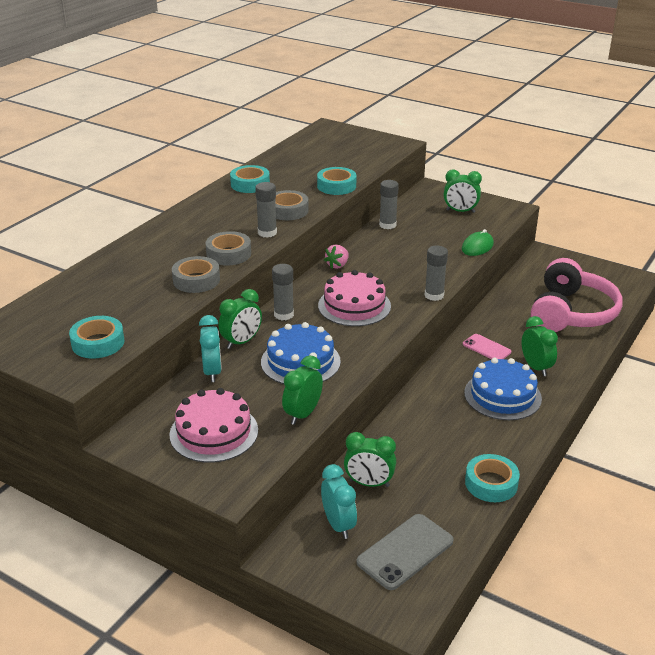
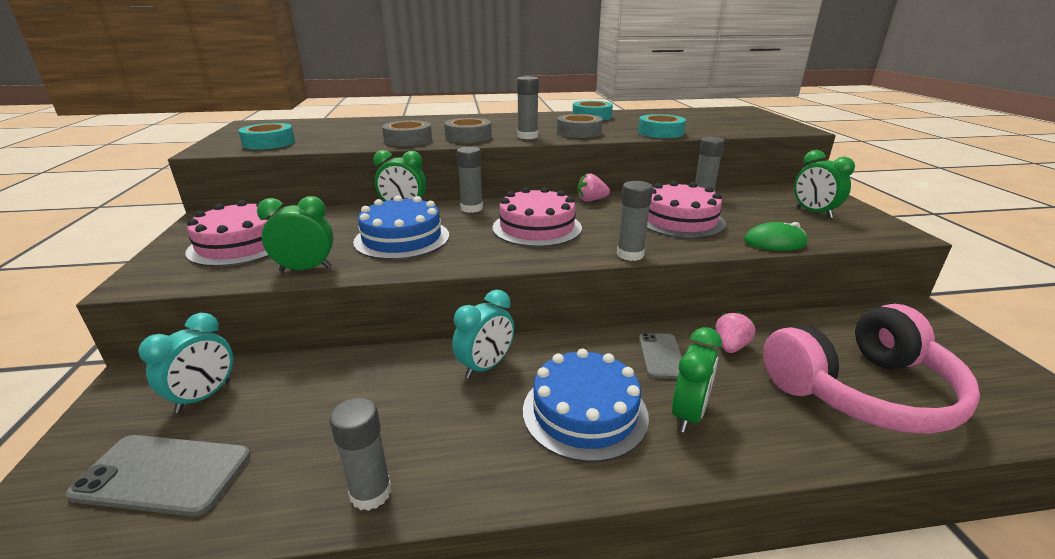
camera: 50 degrees right, 5 degrees down
turquoise clock [199,315,222,382] -> turquoise clock moved to [452,289,514,379]
green clock [344,432,396,487] -> none
pink phone [463,334,511,359] -> grey phone [639,333,682,379]
turquoise tape [465,454,520,502] -> grey glue stick [329,398,392,511]
none -> pink cake [647,181,726,238]
none -> pink strawberry [716,311,755,353]

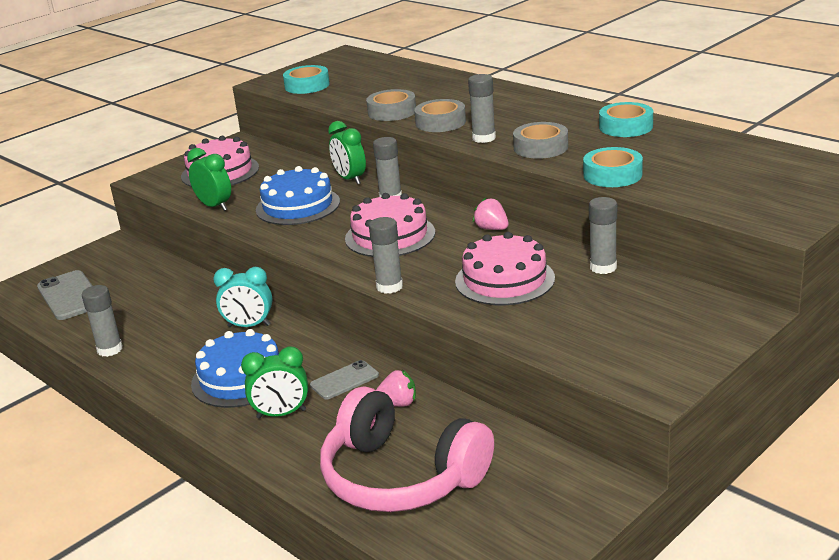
camera: 55 degrees right, 0 degrees up
turquoise clock [138,313,233,413] -> none
green mouse [744,222,808,251] -> none
green clock [794,150,855,218] -> none

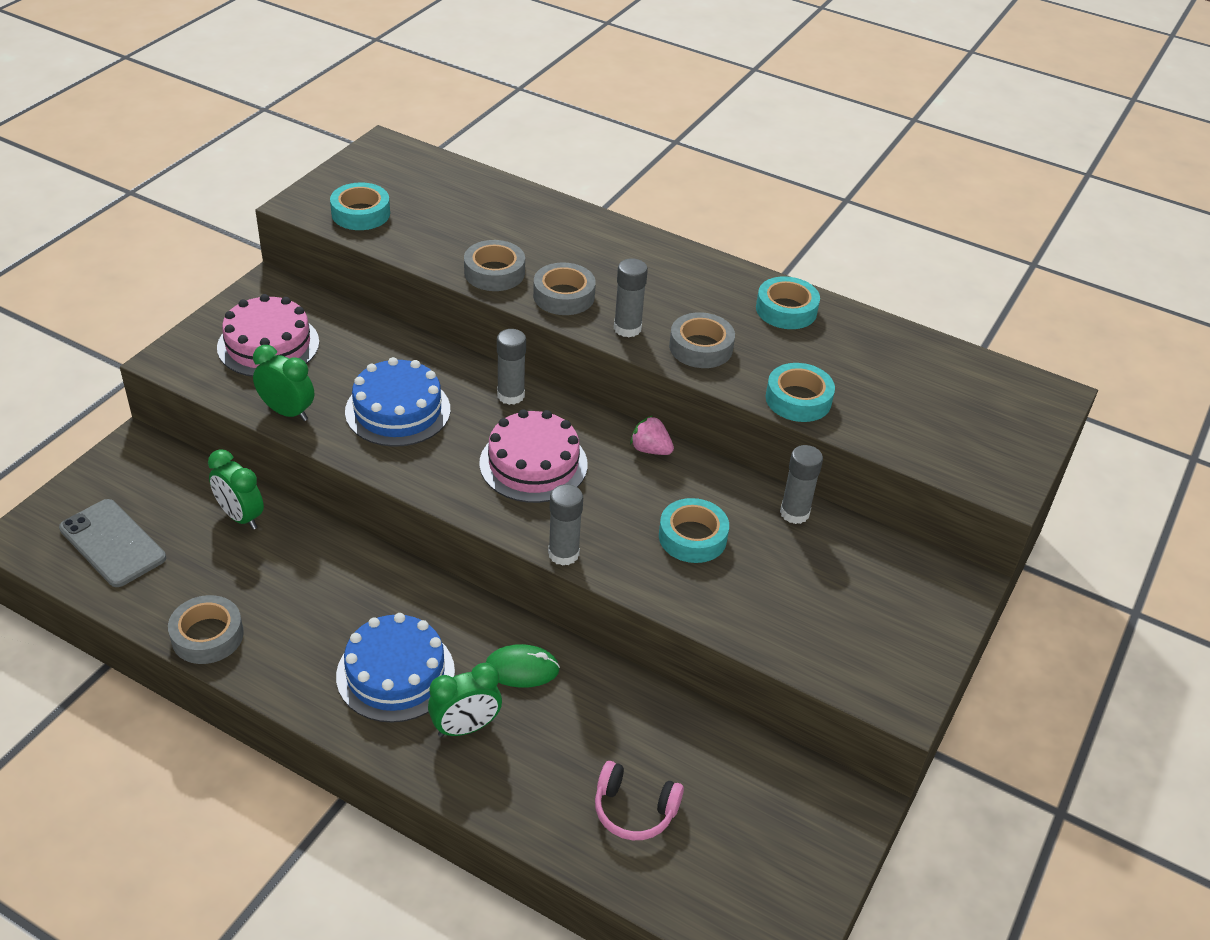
camera: 20 degrees left, 15 degrees up
grey glue stick [82,285,123,357] -> grey tape [168,595,244,664]
turquoise clock [213,267,273,327] -> none
grey phone [310,360,379,400] -> green mouse [486,644,560,688]
pink headphones [320,386,494,512] -> pink headphones [595,761,684,840], size x0.49
green clock [328,121,366,185] -> green clock moved to [208,449,264,529]
pink strawberry [376,370,416,407] -> none
pink cake [455,232,555,305] -> turquoise tape [659,498,729,563]

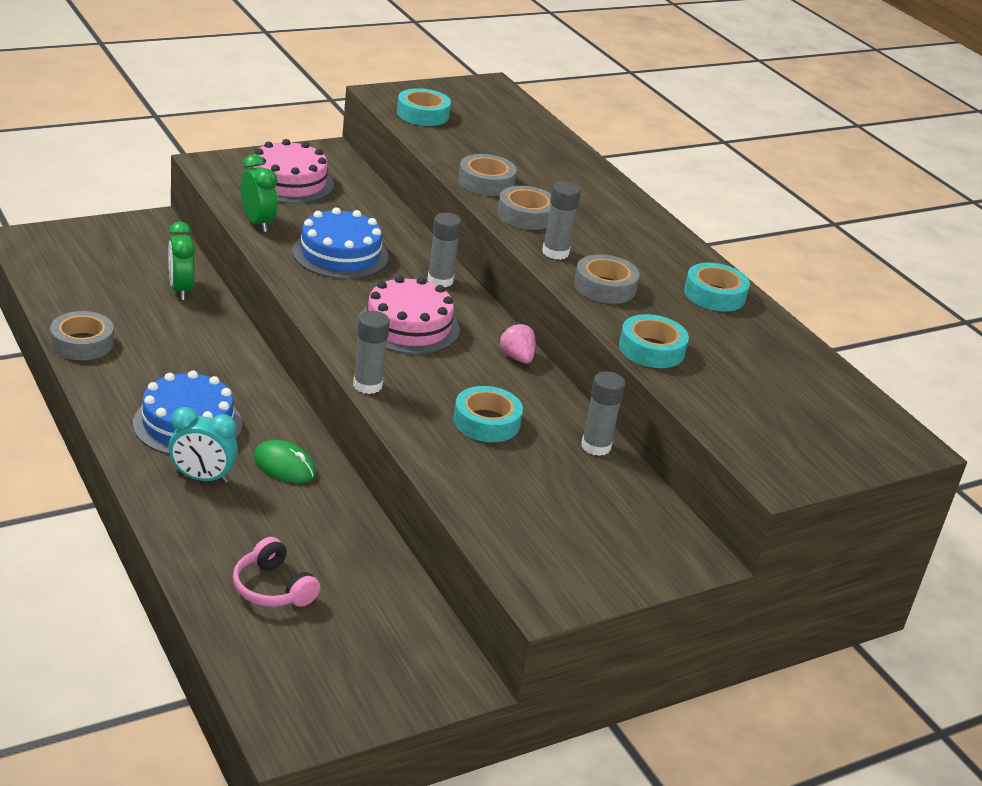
camera: 30 degrees right, 10 degrees down
grey phone [59,499,166,587] -> none
green clock [428,663,502,737] -> turquoise clock [168,407,238,483]

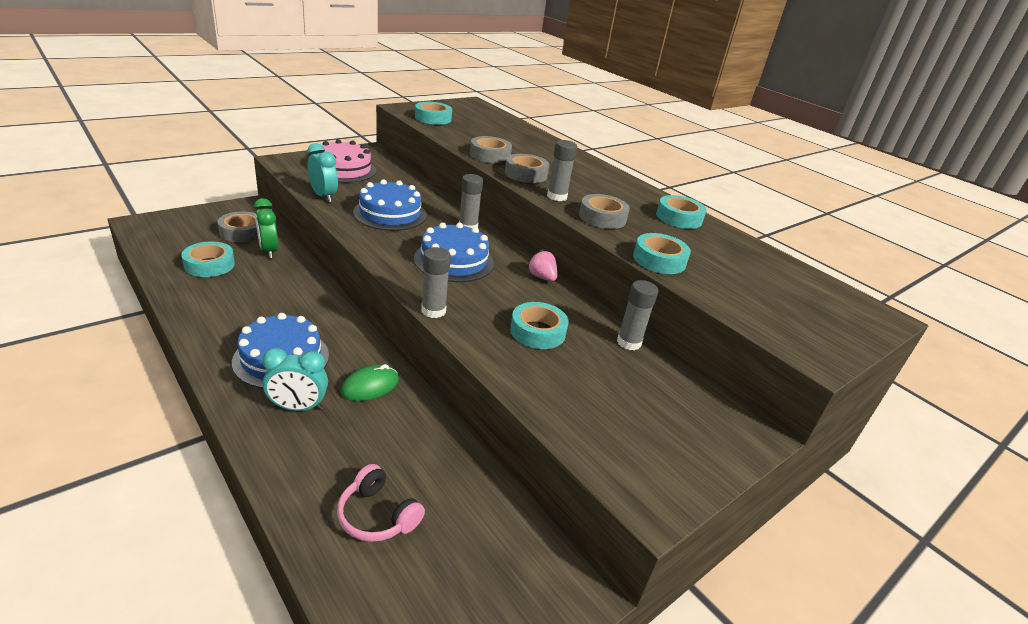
camera: 10 degrees left, 0 degrees up
grey tape [50,311,114,360] -> grey tape moved to [218,211,258,242]
green clock [240,154,278,232] -> turquoise clock [307,143,338,202]
green mouse [254,440,316,483] -> green mouse turned 60 degrees counterclockwise [341,364,399,401]
pink cake [358,276,460,354] -> blue cake [414,223,494,282]
none -> turquoise tape [181,242,235,277]

